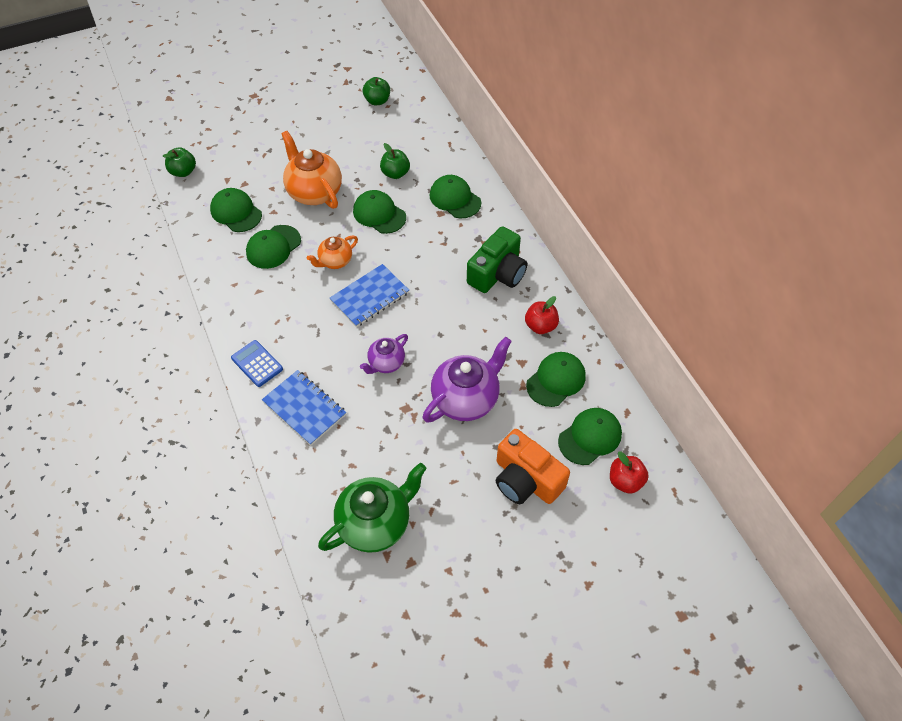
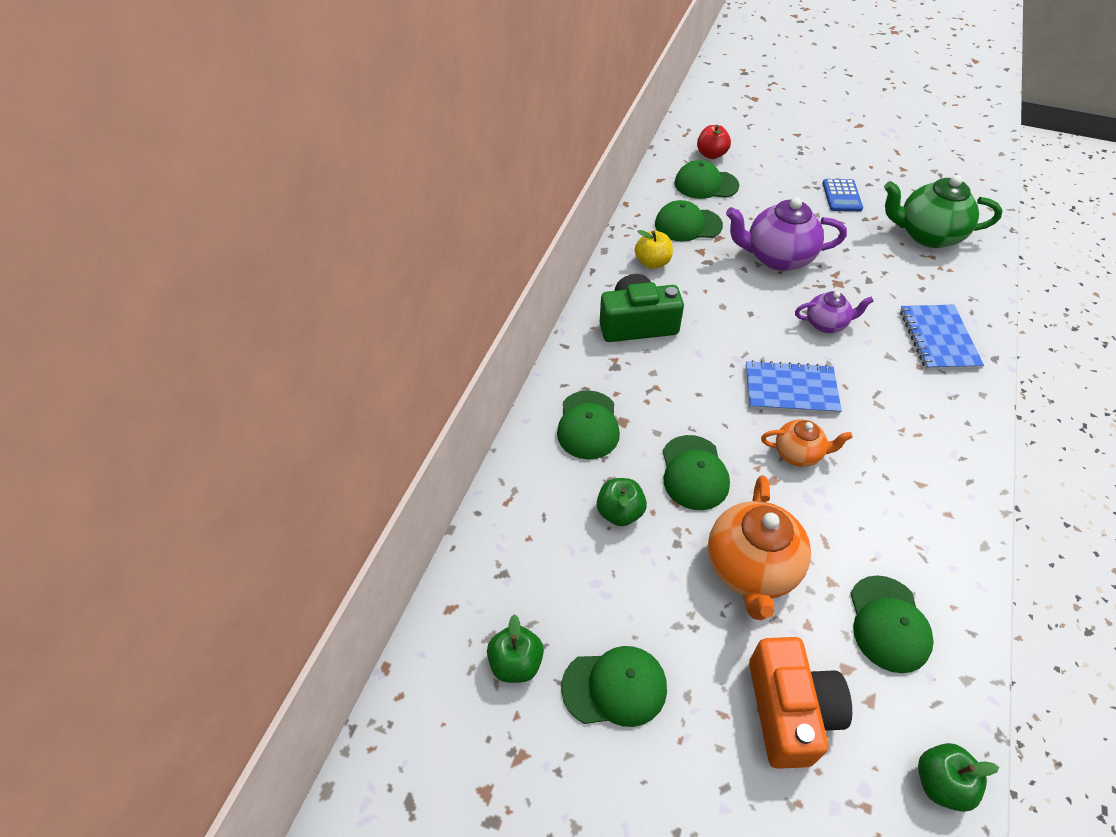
camera: 135 degrees left, 5 degrees down
blue calculator [231,340,283,387] -> blue calculator moved to [822,179,863,211]
green cap [246,225,301,269] -> green cap moved to [561,646,667,727]
orange camera [496,429,570,504] -> orange camera moved to [749,637,852,769]
red apple [525,296,559,334] -> yellow apple [635,230,673,269]

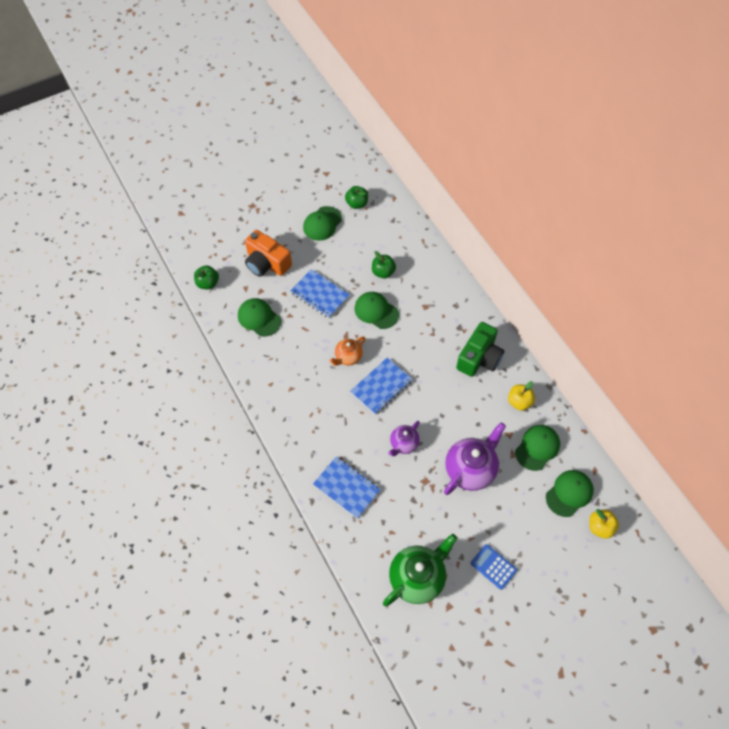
camera: 130 degrees right, 10 degrees up
green cap [557,390,620,460] -> none
red apple [697,125,731,159] -> yellow apple [589,509,619,539]
orange teapot [708,475,811,620] -> blue notebook [290,269,350,318]

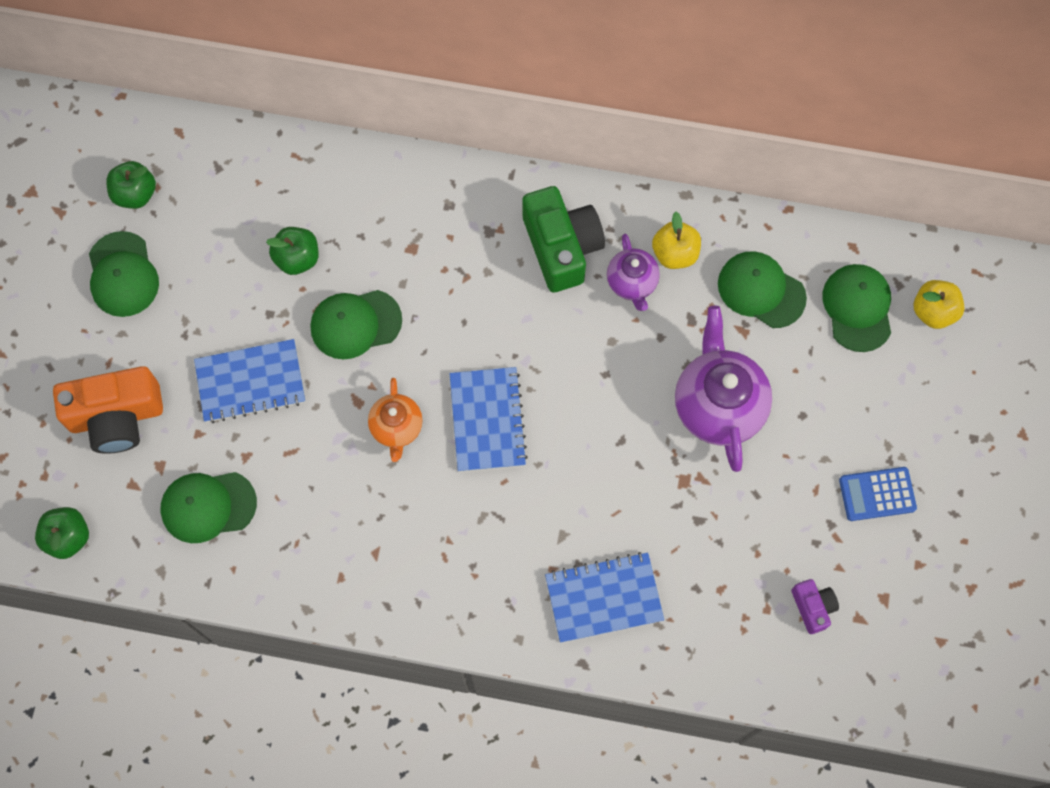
camera: 50 degrees left, 10 degrees up
green teapot [383,534,457,606] -> purple camera [791,579,839,634]
purple teapot [388,421,420,456] -> purple teapot moved to [607,234,660,311]
green cap [515,425,560,471] -> green cap turned 45 degrees counterclockwise [718,251,807,328]

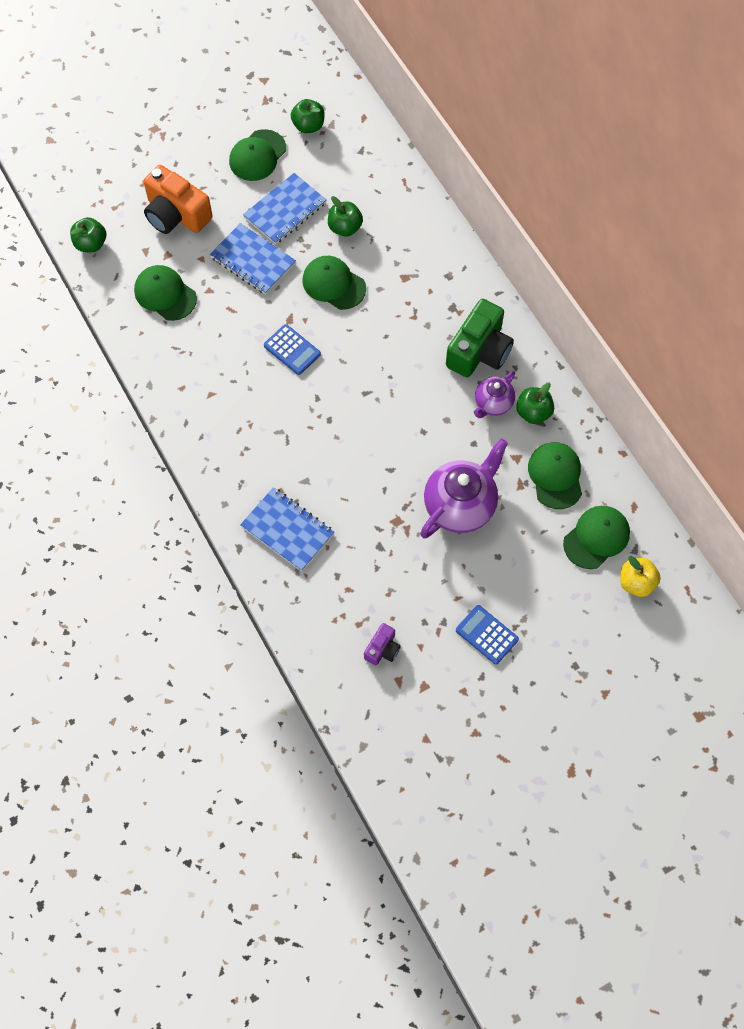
camera: 50 degrees right, 5 degrees down
orange teapot [368,378,423,462] -> blue calculator [264,324,321,375]
blue notebook [449,367,528,472] -> blue notebook moved to [243,173,327,244]
yellow apple [652,212,701,269] -> green apple [516,382,554,424]

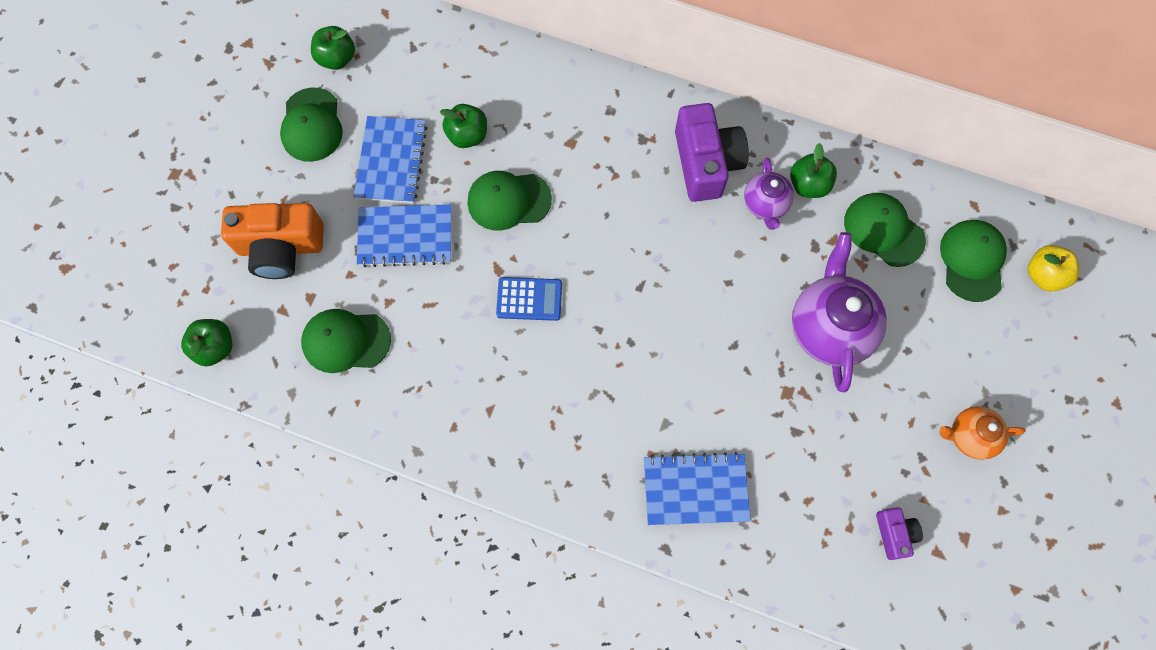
camera: 40 degrees left, 5 degrees up
green camera [446,299,514,377] -> purple camera [675,103,749,202]
blue calculator [456,605,519,665] -> orange teapot [940,406,1025,460]

